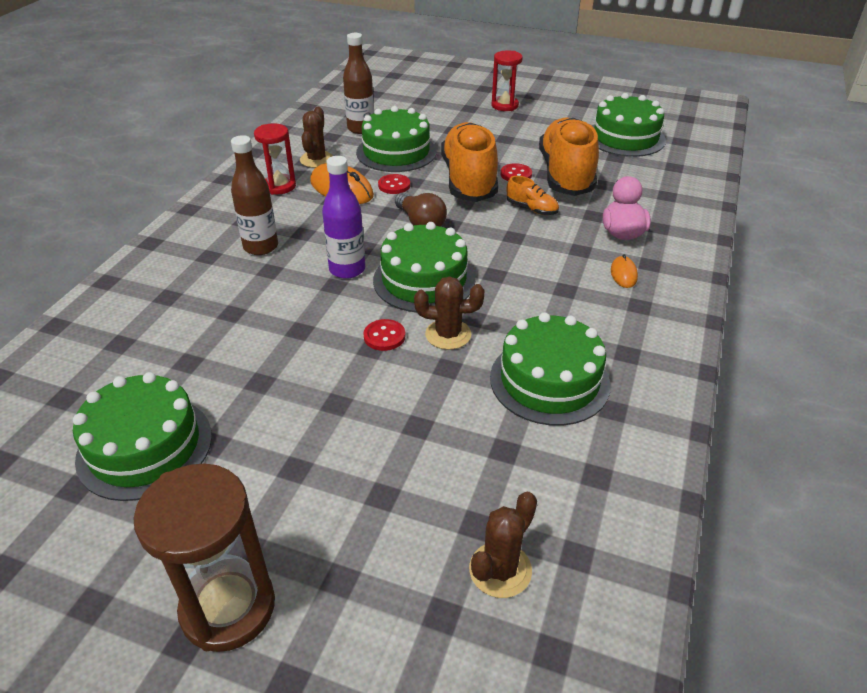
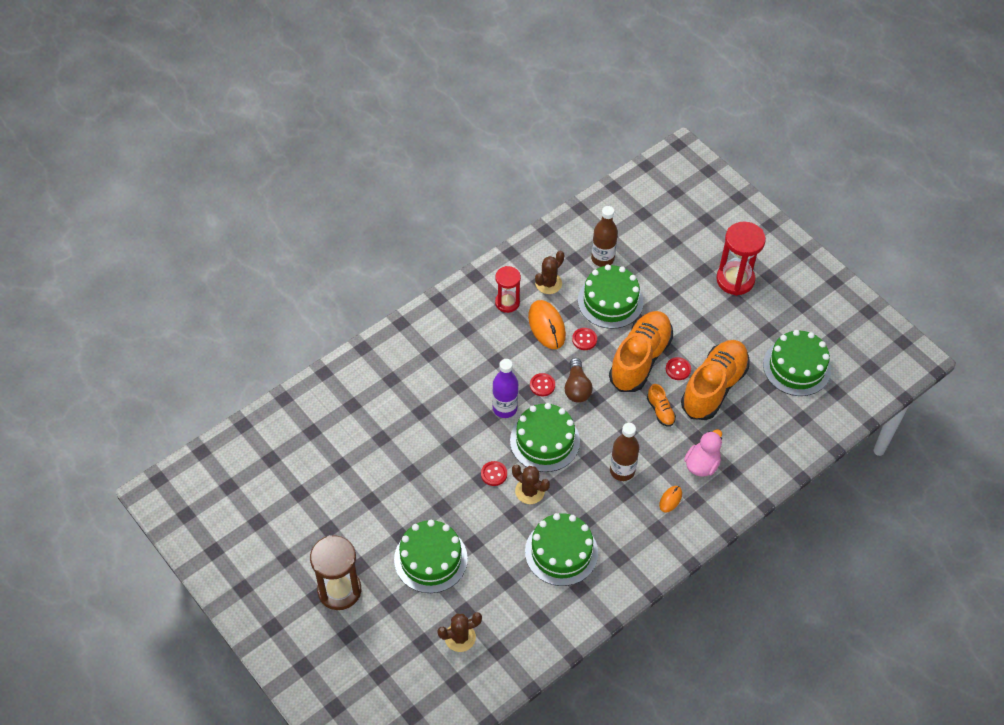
camera: 30 degrees right, 15 degrees up
green cake [73,372,212,501] -> green cake moved to [394,520,468,593]
brown bottle [231,135,278,255] -> brown bottle moved to [610,423,639,481]
red hourglass [491,50,523,111] -> red hourglass [716,222,766,296], size x1.57
none -> red button [530,373,555,396]

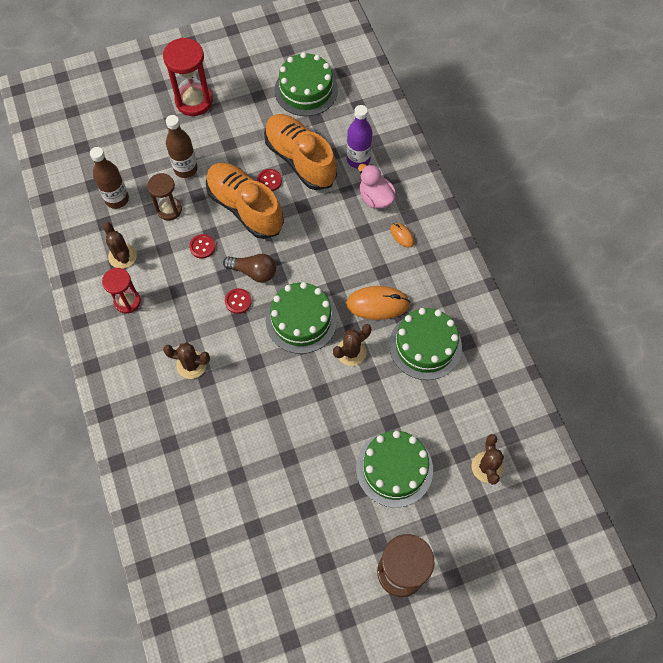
camera: 70 degrees left, 10 degrees up
red button [481,461,507,486] -> none
purple bottle [492,359,518,418] -> purple bottle moved to [347,105,372,169]
orange mouse [528,300,566,349] -> orange mouse moved to [346,286,410,320]
green cake [578,264,644,329] -> brown hourglass [147,173,182,221]
brown bottle [610,423,639,481] -> brown bottle moved to [166,115,198,178]
orange shoe [647,384,676,427] -> none
none -> brown cactus [163,342,210,379]

